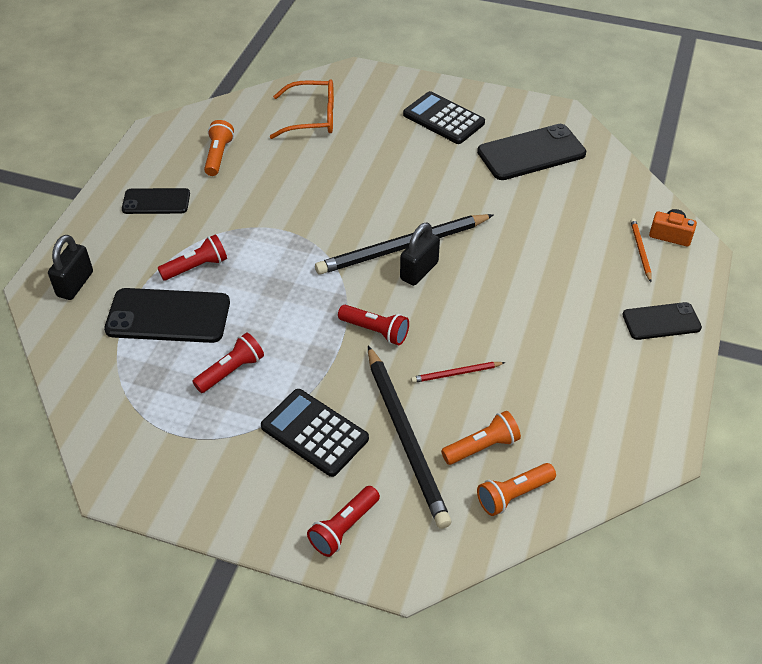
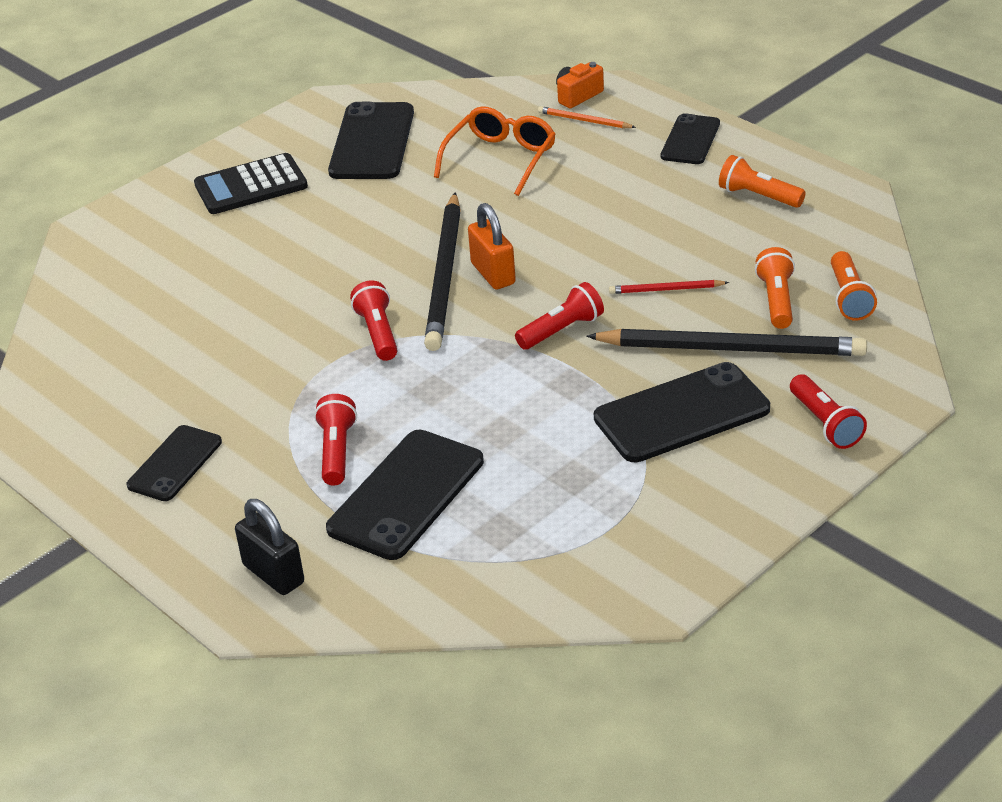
camera: 60 degrees left, 10 degrees down
red flashlight [192,333,264,393] -> red flashlight moved to [350,280,397,361]
orange flashlight [204,120,234,176] -> orange flashlight moved to [719,155,806,208]
black calculator [261,389,369,477] -> black phone [594,362,770,462]
orange glasses [270,79,334,139] -> orange glasses moved to [434,106,556,196]
black padlock [400,223,440,286] -> orange padlock [468,203,516,289]
red pencil [411,362,506,383] -> red pencil turned 75 degrees clockwise [609,280,729,294]

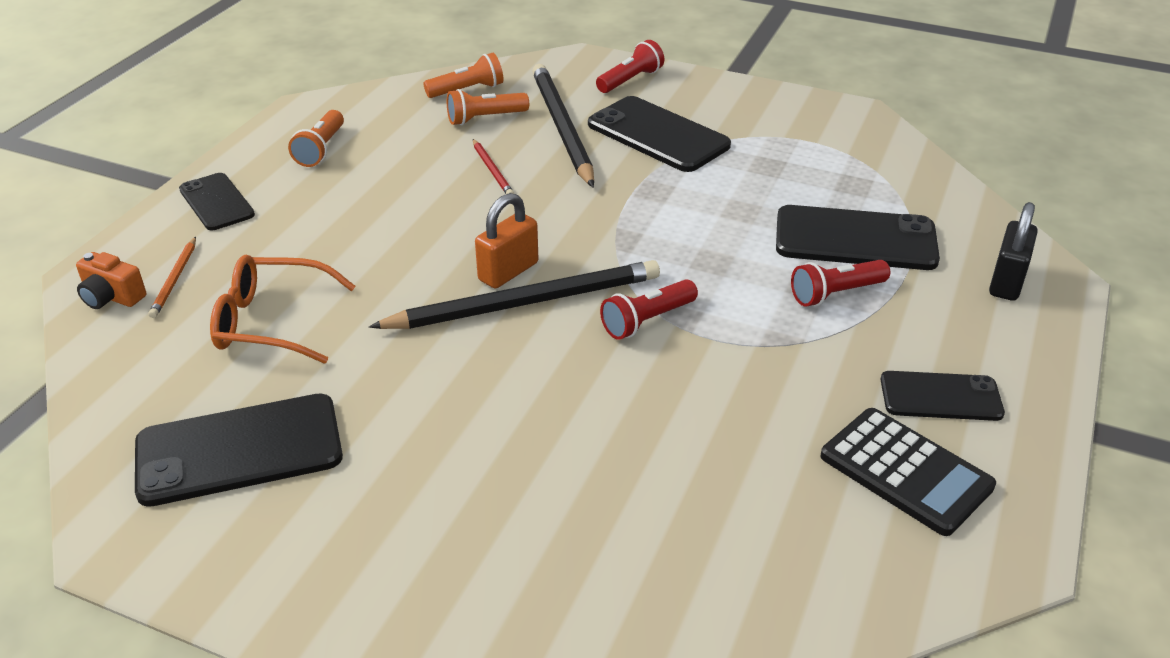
camera: 115 degrees left, 0 degrees up
black calculator [194,153,308,214] -> black calculator moved to [821,408,996,536]
red flashlight [515,282,604,350] -> none
black phone [661,113,720,164] -> black phone turned 60 degrees clockwise [179,173,255,230]

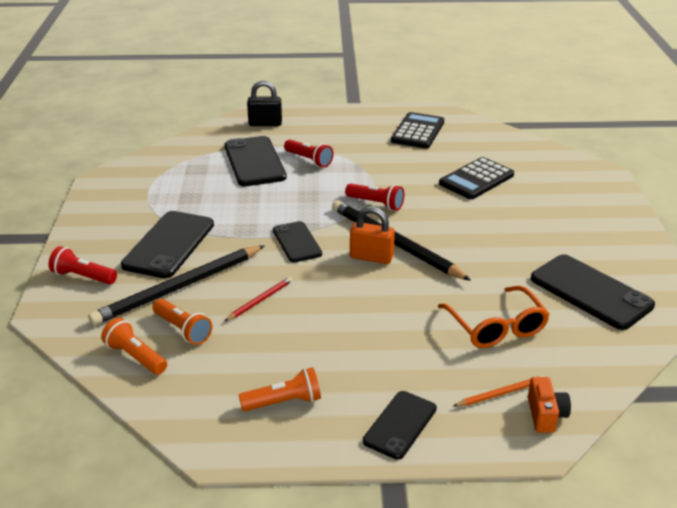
camera: 115 degrees left, 5 degrees down
black phone [881,371,1005,421] -> black phone moved to [273,221,322,262]
none -> black calculator [439,157,514,199]

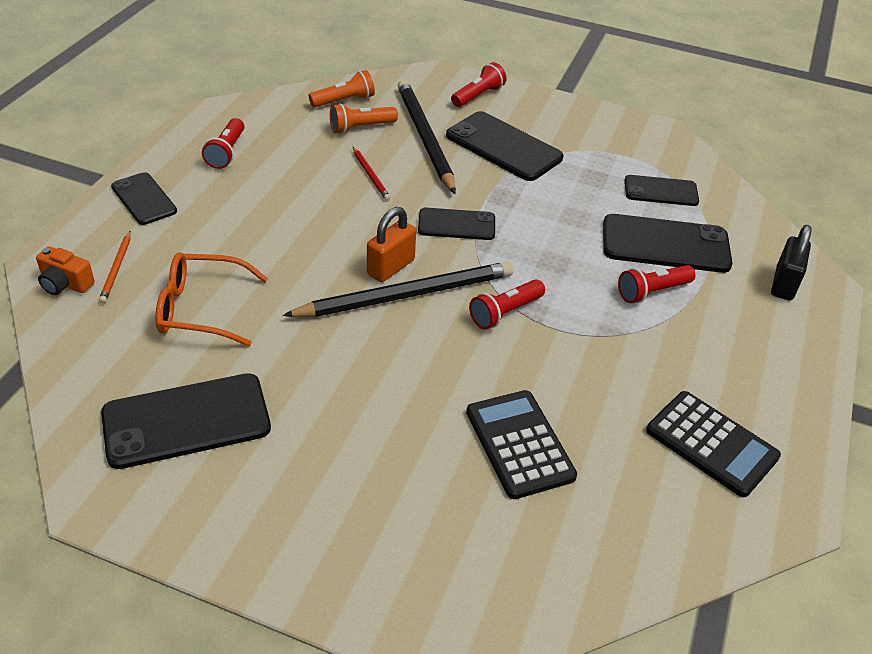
camera: 110 degrees right, 10 degrees up
orange flashlight [239,367,321,411] -> red flashlight [202,118,244,169]
none -> black phone [625,175,699,206]

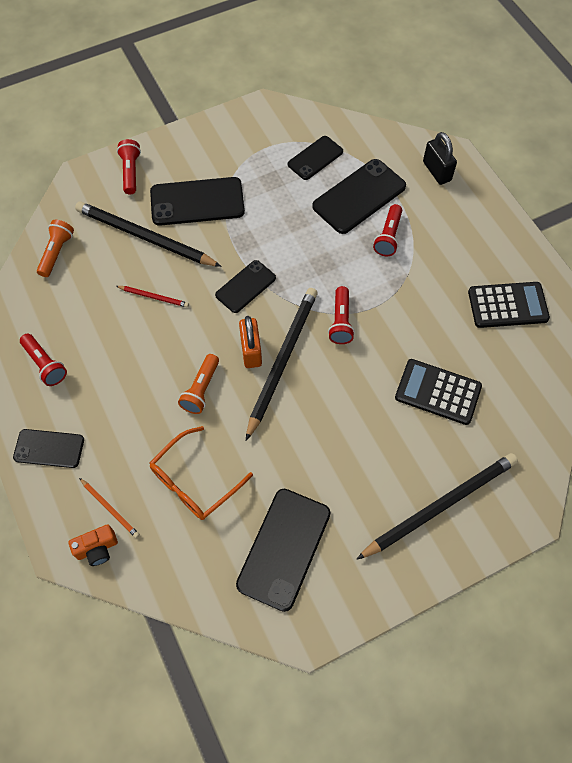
camera: 45 degrees left, 20 degrees up
orange flashlight [330,103,398,134] -> orange flashlight moved to [178,354,219,414]
none -> black pencil [356,453,518,560]

